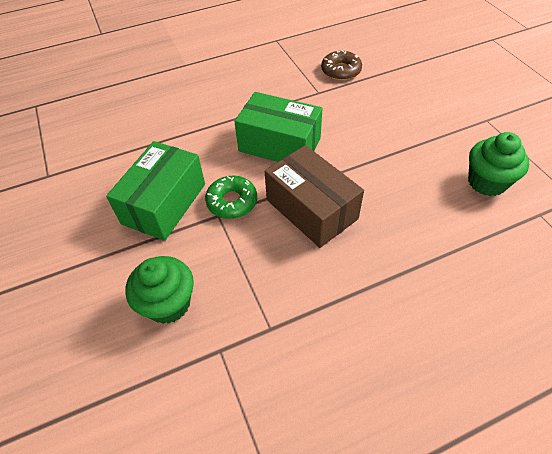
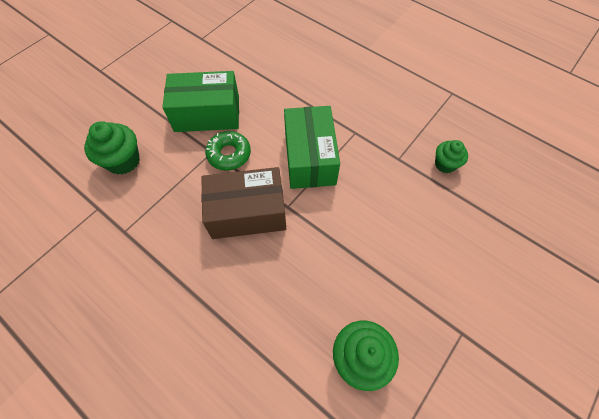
camera: 60 degrees right, 10 degrees up
brown box [265,145,364,248] -> brown box turned 60 degrees clockwise [201,167,286,239]
brown donut [321,50,362,80] -> green cupcake [435,140,468,173]

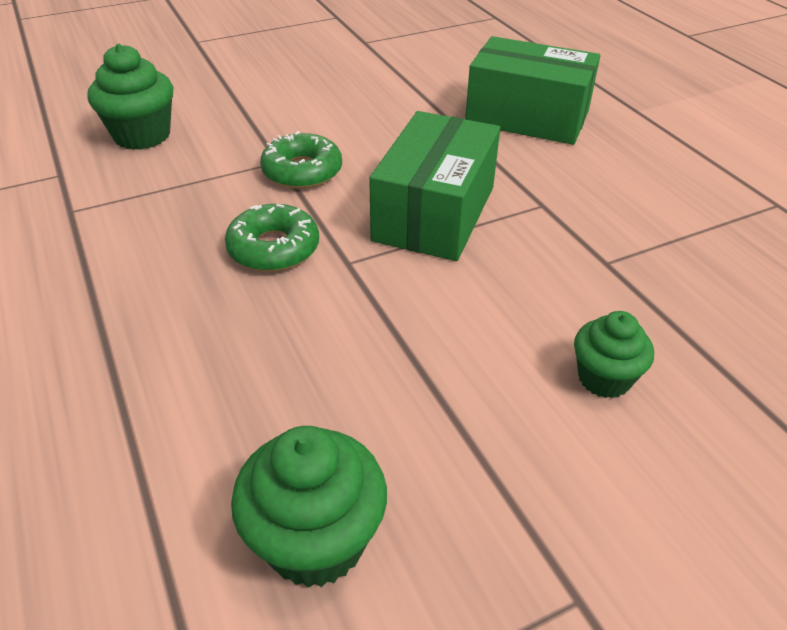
camera: 25 degrees right, 20 degrees down
green box [162,71,239,132] -> green box moved to [465,36,600,145]
brown box [201,167,286,239] -> green donut [225,204,319,272]
green cupcake [435,140,468,173] -> green cupcake moved to [574,311,654,398]

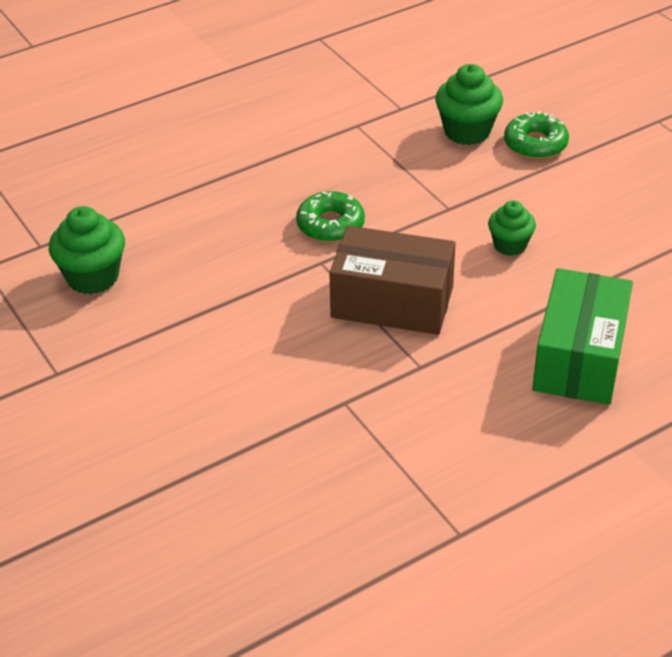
camera: 85 degrees right, 0 degrees up
green donut [260,131,342,189] -> green donut moved to [504,111,569,159]
green box [369,111,500,261] -> brown box [329,226,456,335]
green cupcake [574,311,654,398] -> green cupcake moved to [488,200,536,256]

